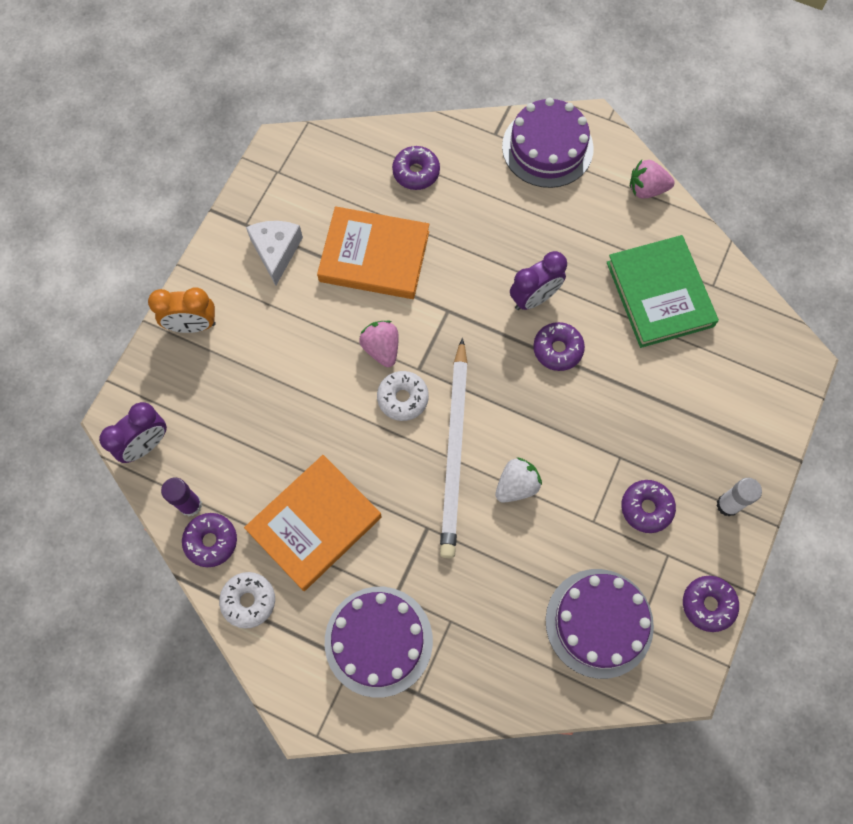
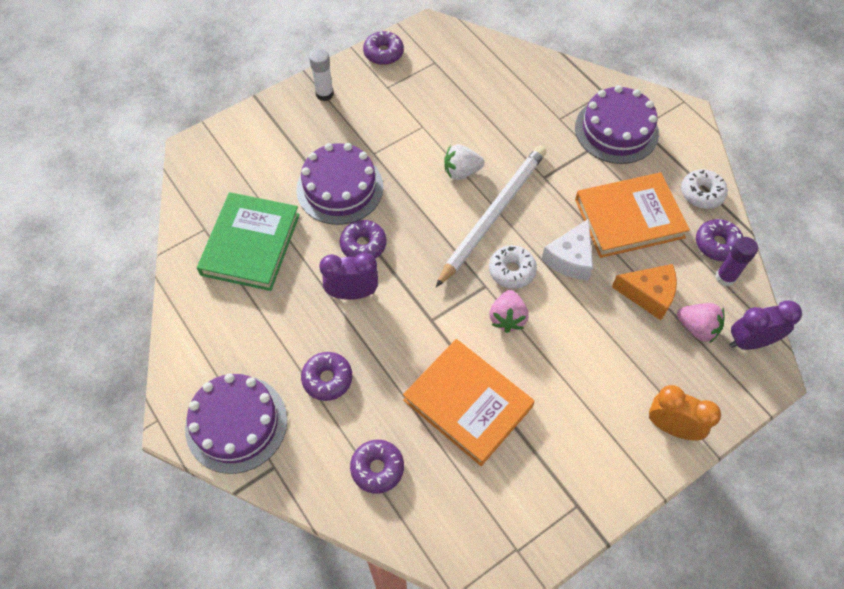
camera: 150 degrees left, 10 degrees down
white cheese [246,221,303,286] -> white cheese moved to [542,219,593,280]
purple cake [546,569,654,679] -> purple cake moved to [297,143,383,225]
purple donut [621,480,676,533] -> purple donut moved to [301,352,352,401]
pink strawberry [630,160,675,199] -> pink strawberry moved to [677,303,724,343]
none -> orange cheese [612,264,677,320]

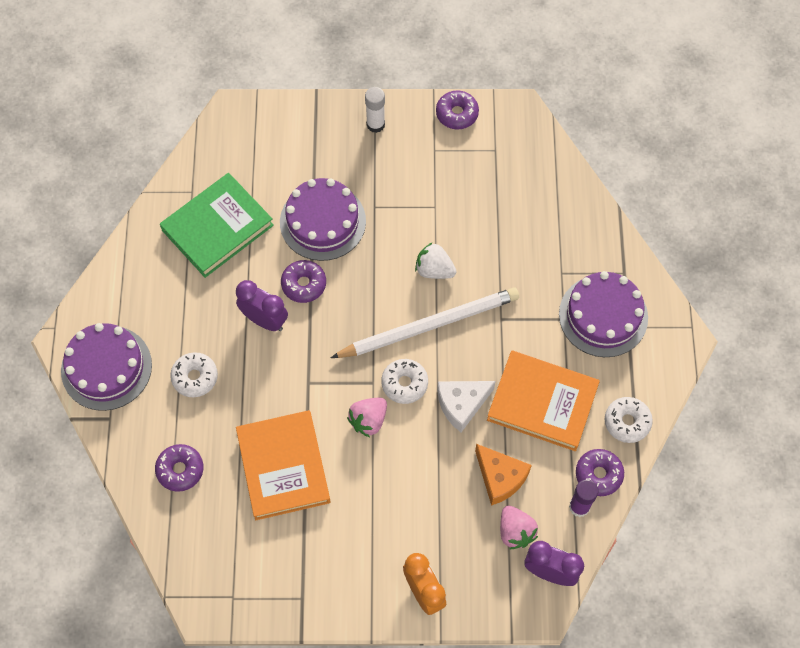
camera: 35 degrees right, 5 degrees up
purple donut [301,352,352,401] -> white donut [170,352,218,397]

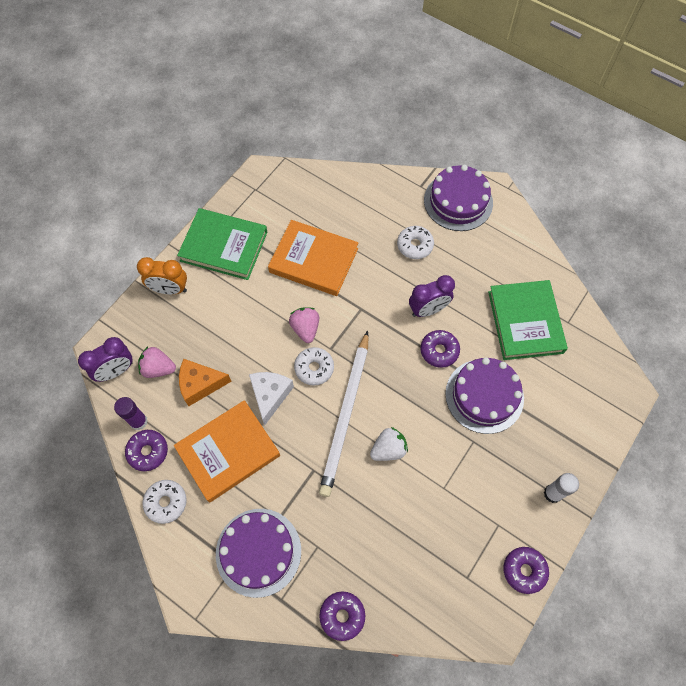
camera: 125 degrees right, 0 degrees up
purple donut [155,444,203,492] -> purple donut moved to [319,591,365,641]
none -> green book [177,208,268,280]

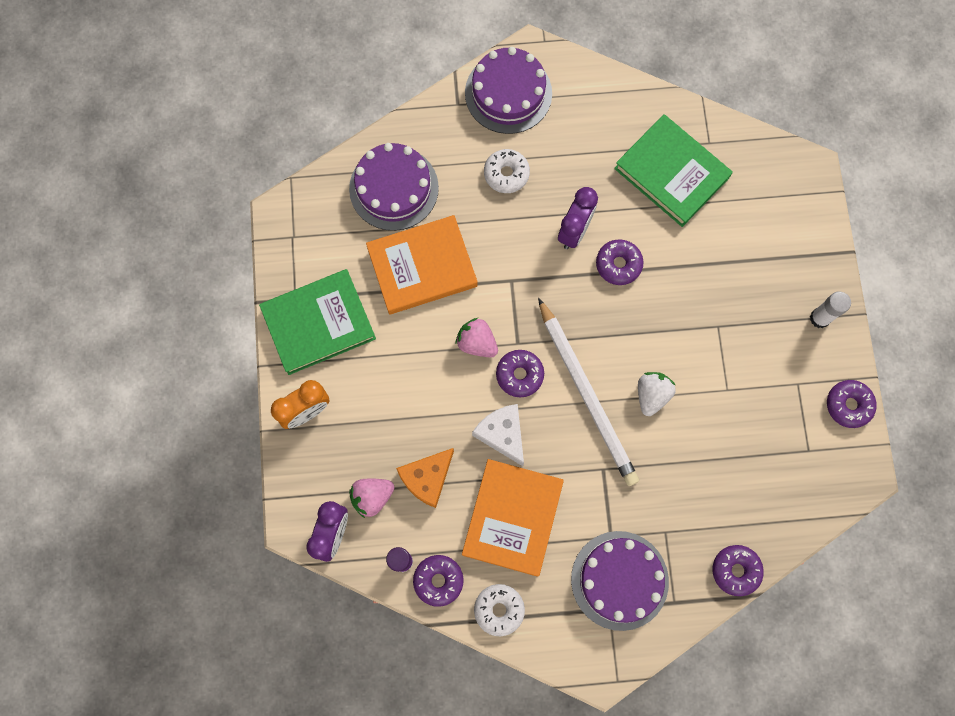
camera: 40 degrees left, 10 degrees up
white donut [294,347,334,386] -> purple donut [496,350,544,397]
purple cake [445,357,524,434] -> purple cake moved to [349,143,439,231]

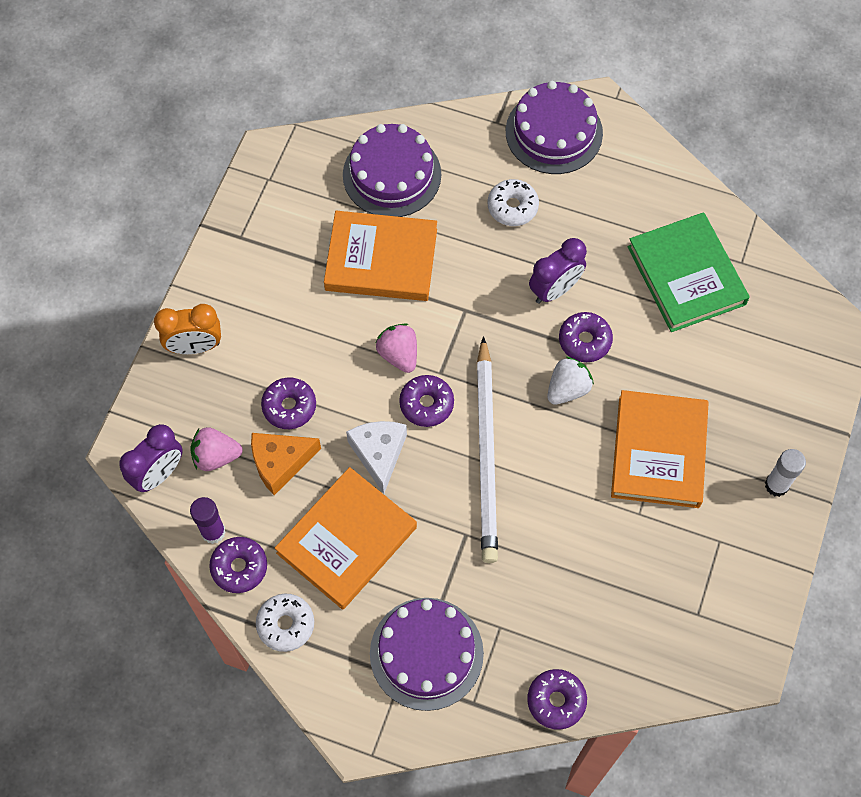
camera: 25 degrees right, 10 degrees down
green book [259,269,376,375] -> none
white strawberry [638,372,676,416] -> white strawberry moved to [547,357,594,404]
purple donut [827,380,877,428] -> purple donut moved to [261,377,316,429]
none -> orange book [611,390,709,508]

